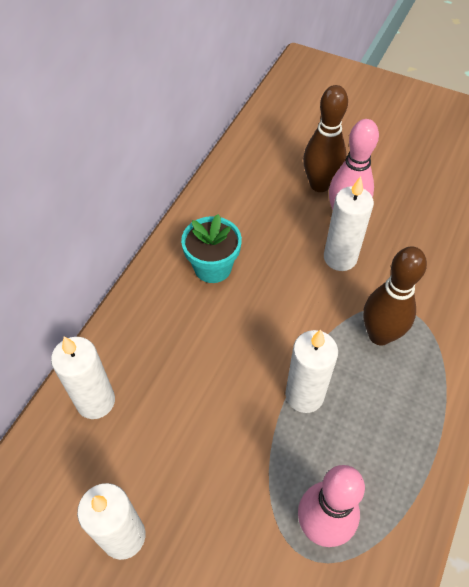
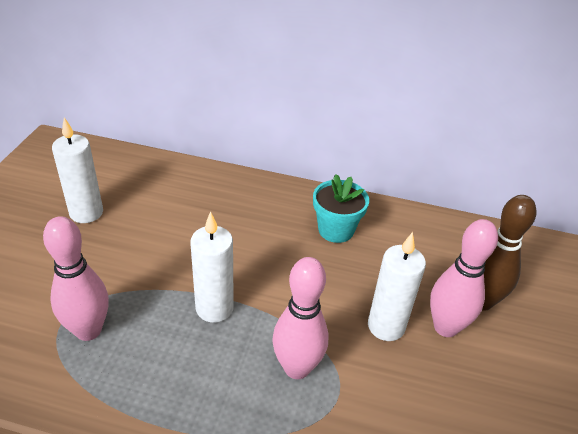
camera: 75 degrees right, 15 degrees down
white candle [51,337,115,419] -> none
brown bowling pin [363,247,427,345] -> pink bowling pin [272,257,328,379]

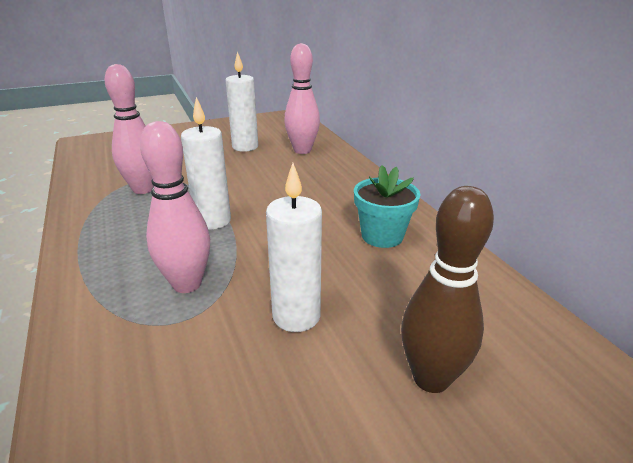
camera: 55 degrees right, 10 degrees down
pink bowling pin [430,219,498,337] -> pink bowling pin moved to [284,43,320,154]

